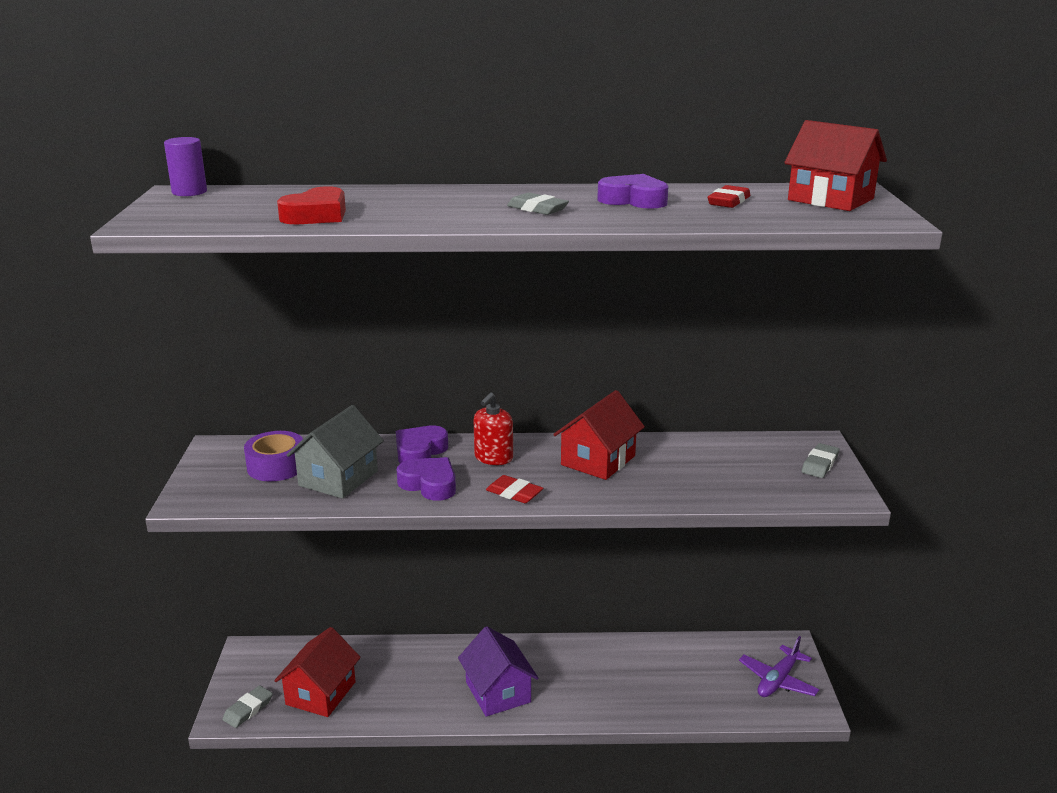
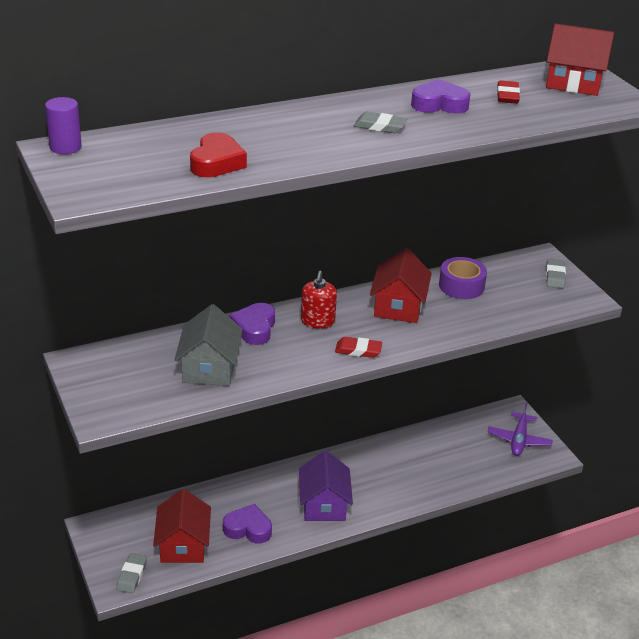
camera: 25 degrees left, 10 degrees up
purple tape [244,431,303,481] -> purple tape moved to [439,257,487,299]
purple heart [397,457,456,501] -> purple heart moved to [223,504,272,543]
purple house [458,626,539,717] -> purple house turned 45 degrees clockwise [299,451,353,521]

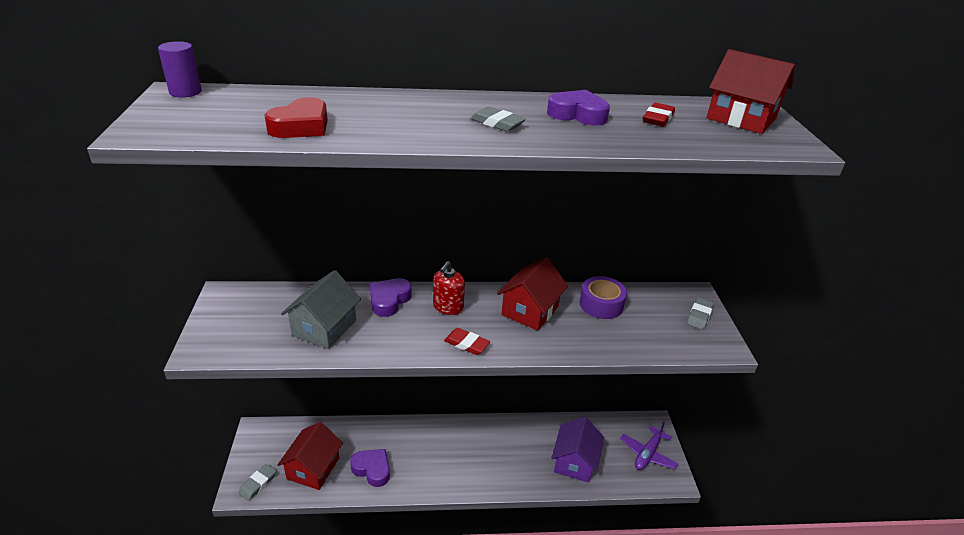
camera: 20 degrees right, 0 degrees up
purple house [299,451,353,521] -> purple house moved to [551,417,604,483]

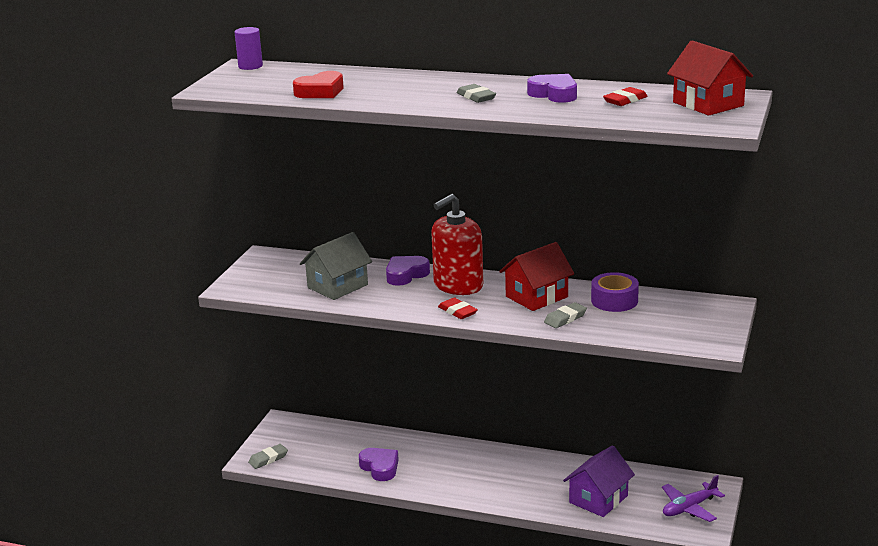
camera: 25 degrees right, 10 degrees down
red house [278,422,343,490] -> none
red soap dispenser [433,261,465,315] -> red soap dispenser [431,194,483,295], size x1.72
grey eraser [687,297,714,330] -> grey eraser moved to [544,302,587,328]

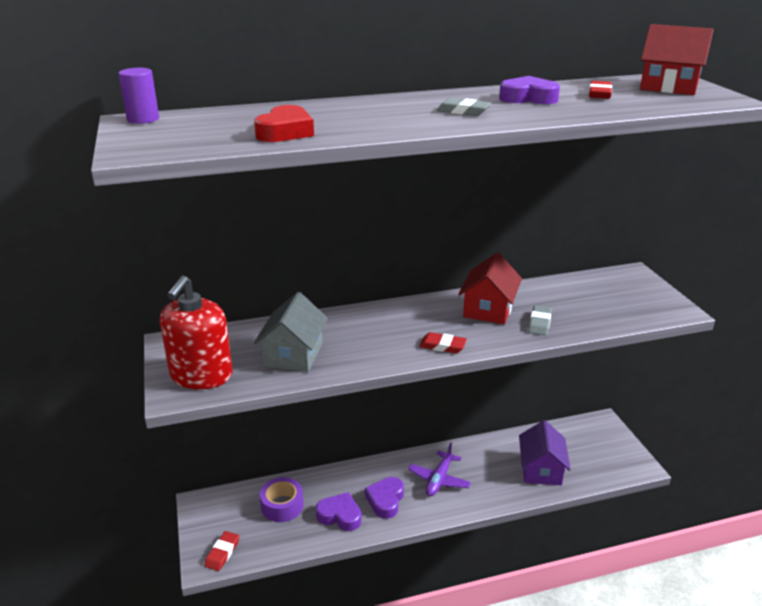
camera: 35 degrees left, 5 degrees up
grey eraser [248,444,288,469] -> red eraser [204,531,239,571]
purple heart [386,256,430,286] -> purple heart moved to [365,477,404,519]
red soap dispenser [431,194,483,295] -> red soap dispenser moved to [160,275,233,389]
purple tape [591,272,639,312] -> purple tape moved to [260,477,304,522]
purple plane [662,475,725,522] -> purple plane moved to [408,443,471,496]

